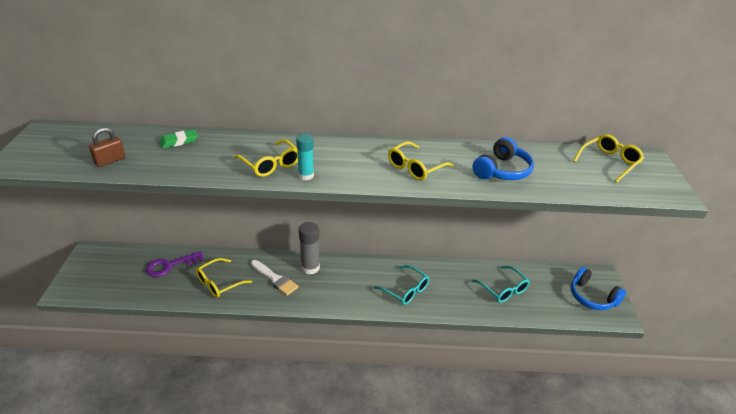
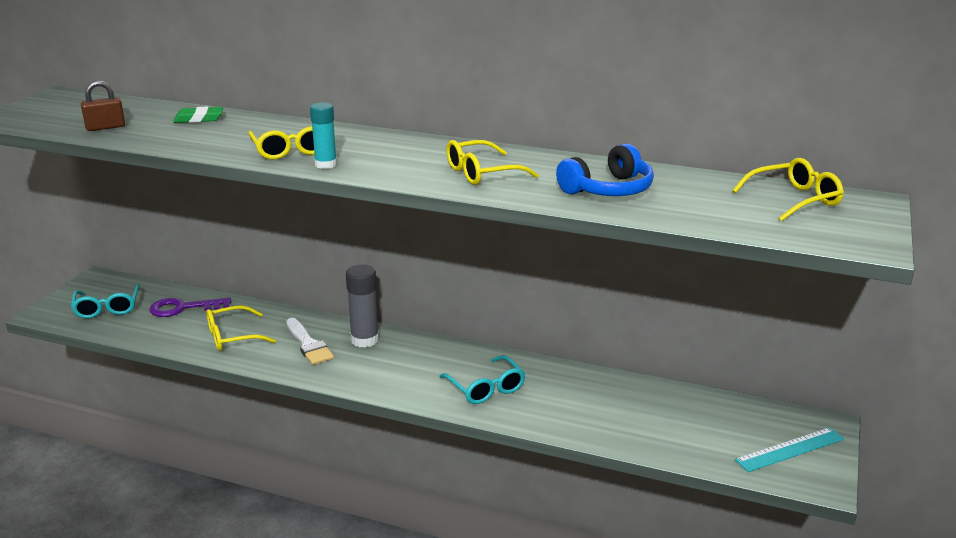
camera: 20 degrees right, 10 degrees down
turquoise glasses [472,266,530,303] -> turquoise glasses moved to [71,284,140,318]
blue headphones [571,267,626,310] -> turquoise ruler [735,427,844,472]

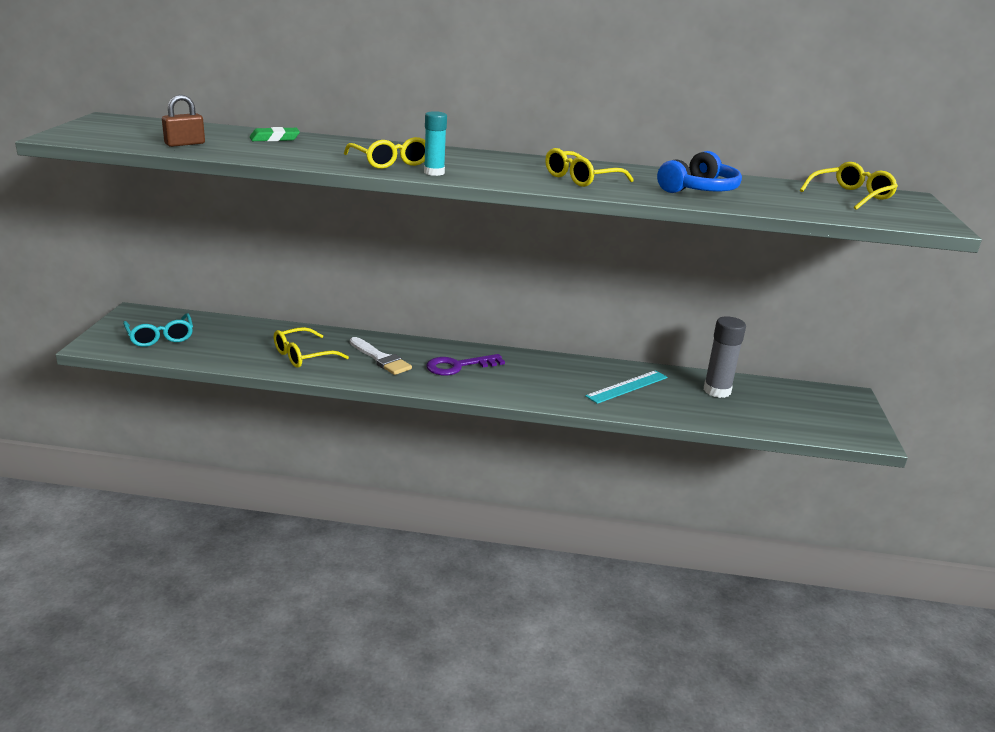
camera: 15 degrees left, 0 degrees up
purple key [149,298,231,317] -> purple key moved to [426,354,505,375]
grey glue stick [346,265,379,348] -> grey glue stick moved to [704,316,746,398]
turquoise glasses [439,355,525,404] -> none
turquoise ruler [735,427,844,472] -> turquoise ruler moved to [585,370,668,404]

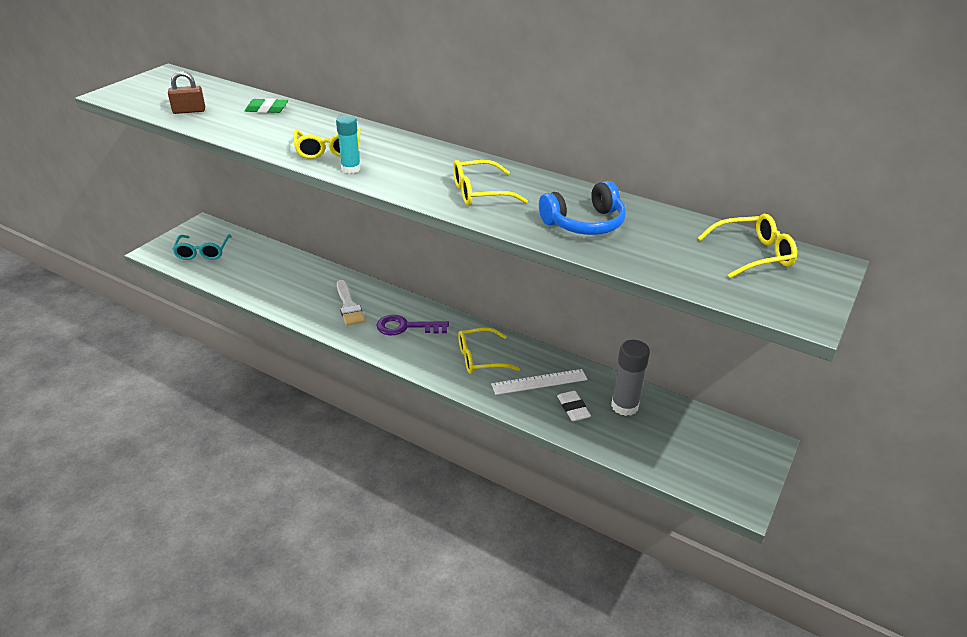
camera: 25 degrees right, 10 degrees up
yellow glasses [274,327,349,368] -> yellow glasses moved to [458,328,520,374]
turquoise ruler [585,370,668,404] -> white ruler [491,369,588,395]
none -> white eraser [557,391,591,421]

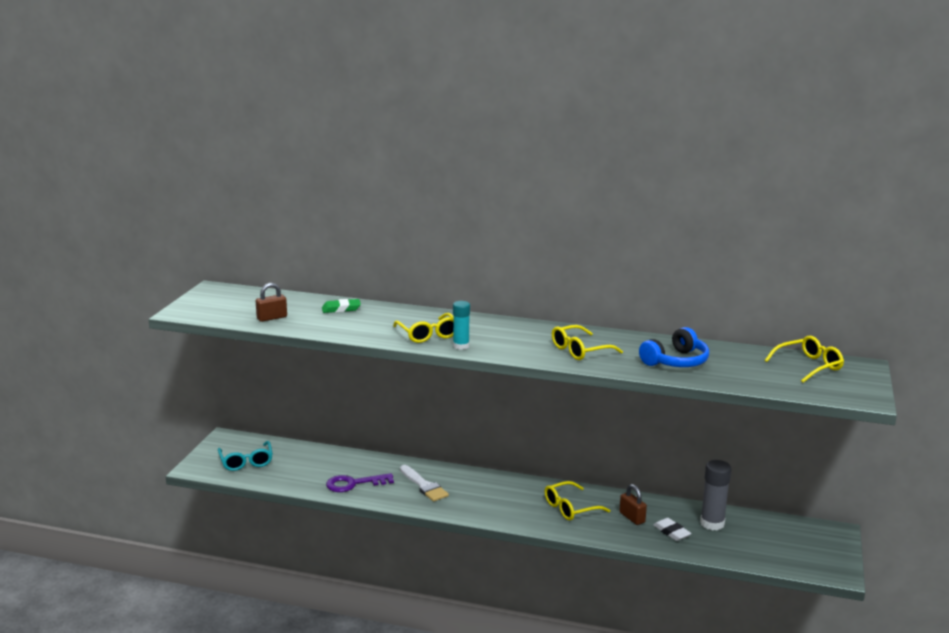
camera: 15 degrees left, 15 degrees down
purple key [377,315,449,335] -> purple key moved to [326,473,394,492]
white ruler [491,369,588,395] -> brown padlock [619,484,647,525]

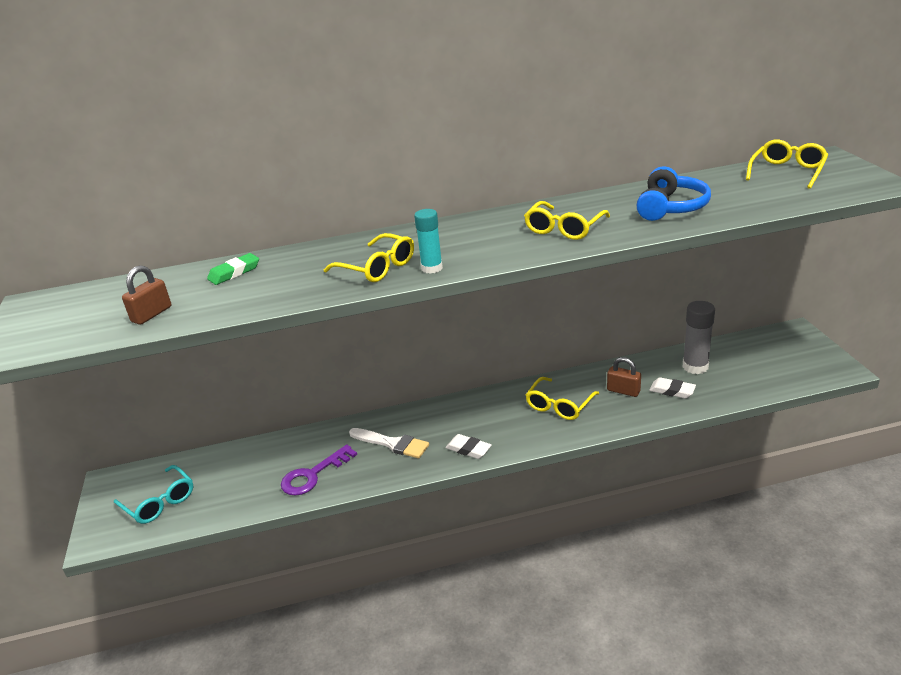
camera: 25 degrees left, 10 degrees up
none -> white eraser [445,434,492,459]

